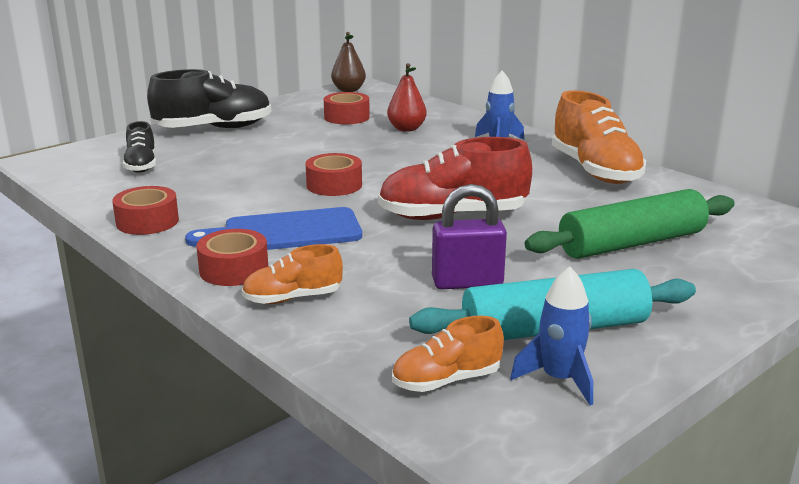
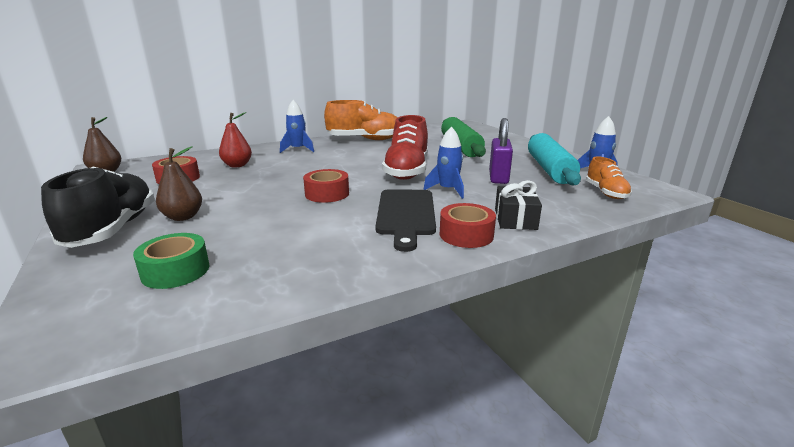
camera: 75 degrees left, 0 degrees up
red tape [112,186,179,235] -> none
black shoe [123,121,156,173] -> green tape [133,233,209,289]
blue cutting board [185,207,362,250] -> black cutting board [376,189,436,252]
orange shoe [242,244,343,304] -> black gift [495,180,542,230]
none -> brown pear [156,146,202,221]
none -> blue rocket [423,126,464,199]

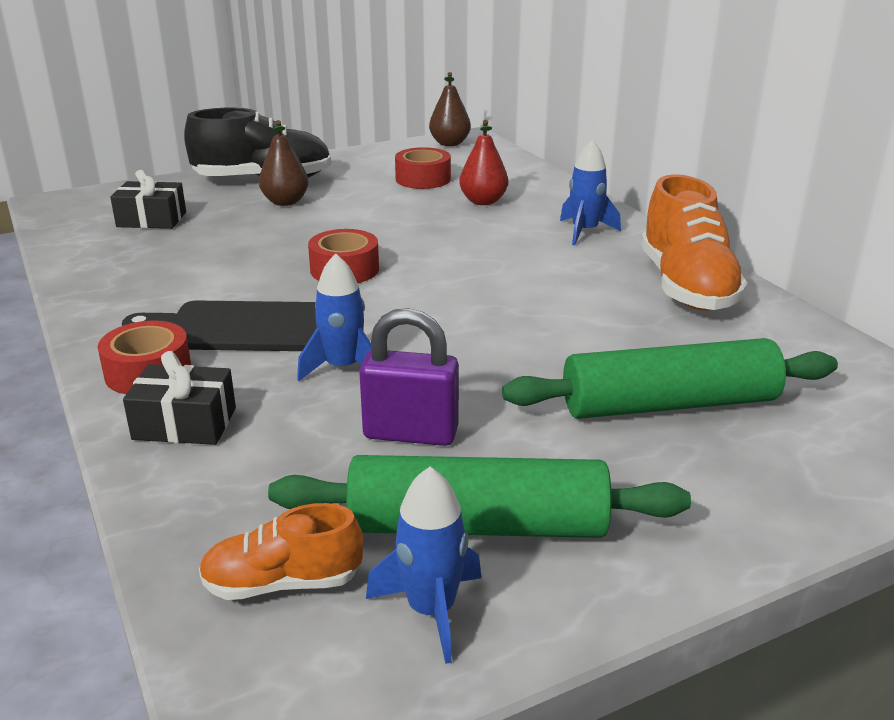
camera: 90 degrees right, 5 degrees up
green tape [133,233,209,289] -> black gift [110,170,186,229]
red shoe [382,115,428,180] -> none
turquoise rolling pin [528,133,581,186] -> green rolling pin [268,455,691,538]

